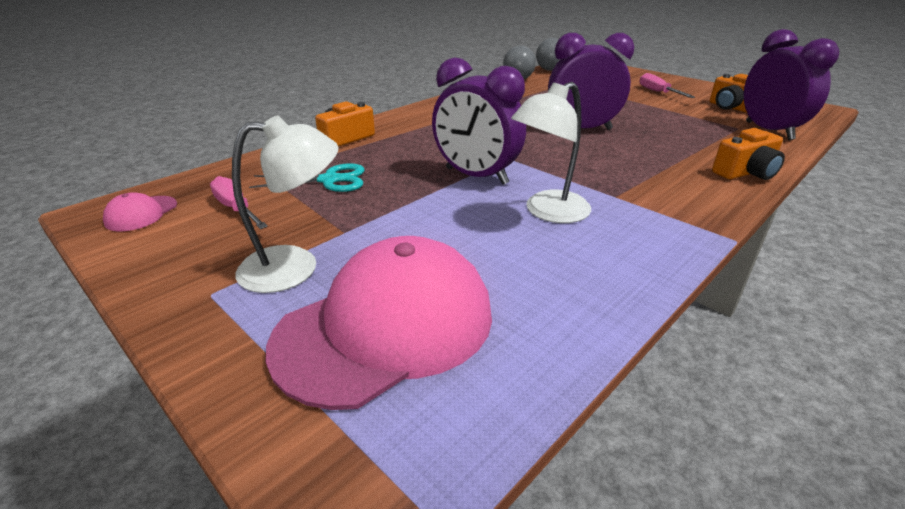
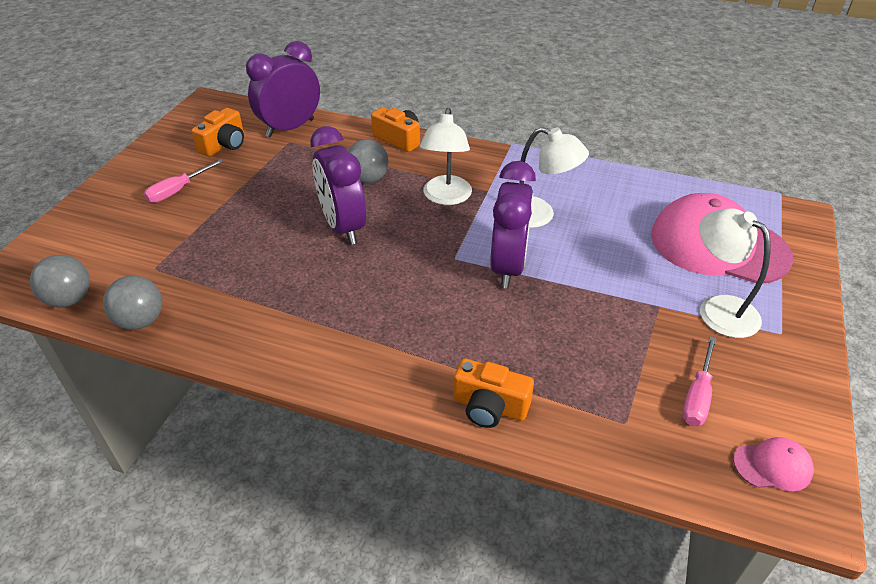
camera: 115 degrees left, 10 degrees up
turquoise scissors [249,163,365,192] -> none
none -> grey ball [348,139,389,183]
none -> white lamp [420,108,472,205]

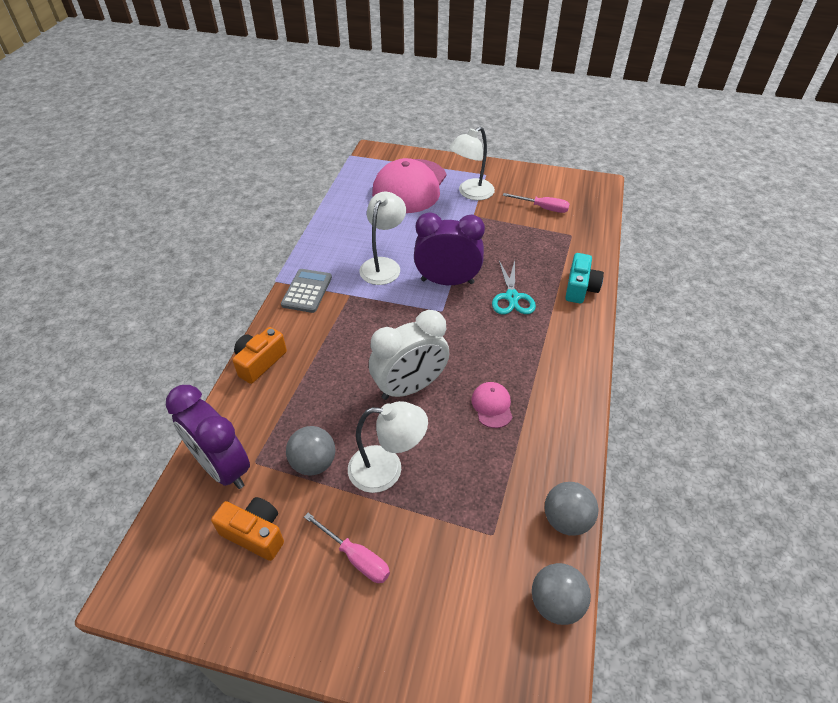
camera: 95 degrees left, 5 degrees up
purple clock [310,126,366,245] -> white clock [369,310,449,400]
grey ball [348,139,389,183] -> grey ball moved to [286,426,336,476]
white lamp [420,108,472,205] -> white lamp moved to [348,401,428,493]
orange camera [453,358,534,428] -> turquoise camera [565,253,604,304]
pink cap [733,437,814,491] -> pink cap moved to [472,382,512,428]
none -> grey calculator [281,269,332,313]
none -> turquoise scissors [492,260,536,314]

